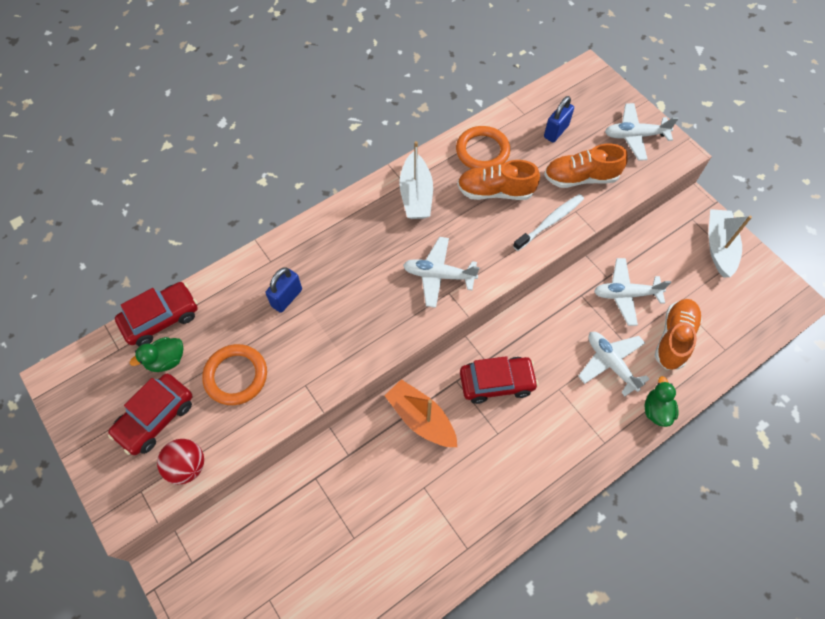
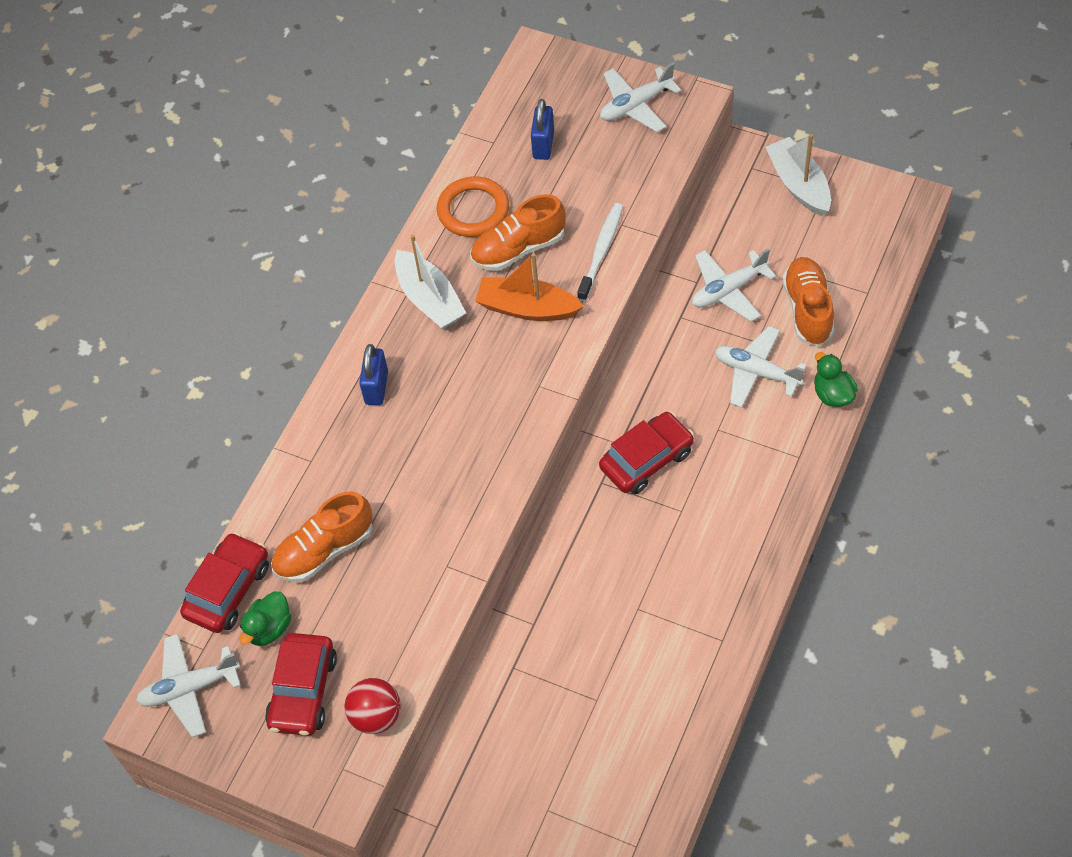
camera: 25 degrees left, 5 degrees down
orange ring [202,344,267,405] -> none
blue padlock [266,267,302,313] -> blue padlock moved to [359,344,388,405]
orange boat [385,379,457,447] -> orange boat moved to [475,253,584,321]
white plane [403,237,480,308] -> white plane moved to [136,634,241,738]
orange shoe [544,144,628,188] -> orange shoe moved to [271,491,373,582]

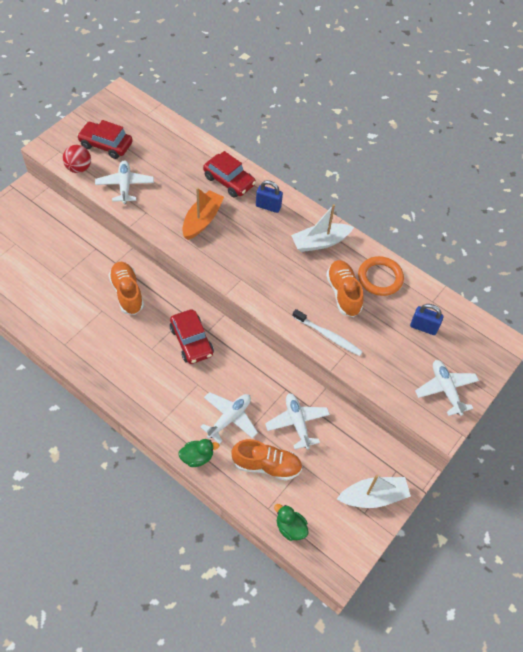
camera: 95 degrees right, 0 degrees up
white plane [136,634,241,738] -> white plane moved to [95,161,154,204]
red car [180,532,269,633] -> red car moved to [203,151,256,198]
green duck [239,591,291,646] -> green duck moved to [274,504,308,541]
orange shoe [271,491,373,582] -> orange shoe moved to [109,262,144,315]
orange boat [475,253,584,321] -> orange boat moved to [182,187,224,240]

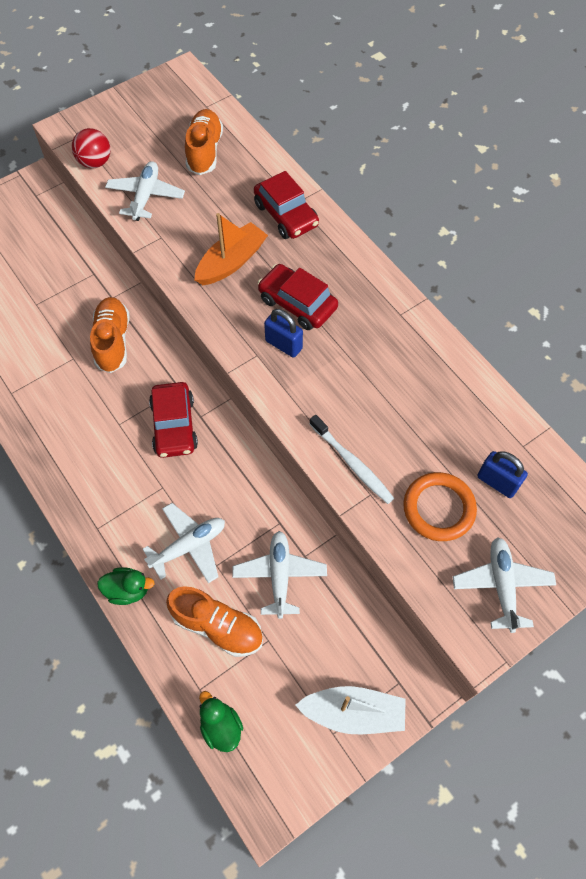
camera: 20 degrees right, 5 degrees up
red car [77,120,133,159] -> red car moved to [258,264,338,330]
blue padlock [256,180,283,213] -> blue padlock moved to [264,309,303,358]
white boat [291,204,354,252] -> none
orange shoe [326,260,364,317] -> orange shoe moved to [185,109,223,175]
orange ring [358,256,404,296] -> orange ring moved to [403,472,477,541]

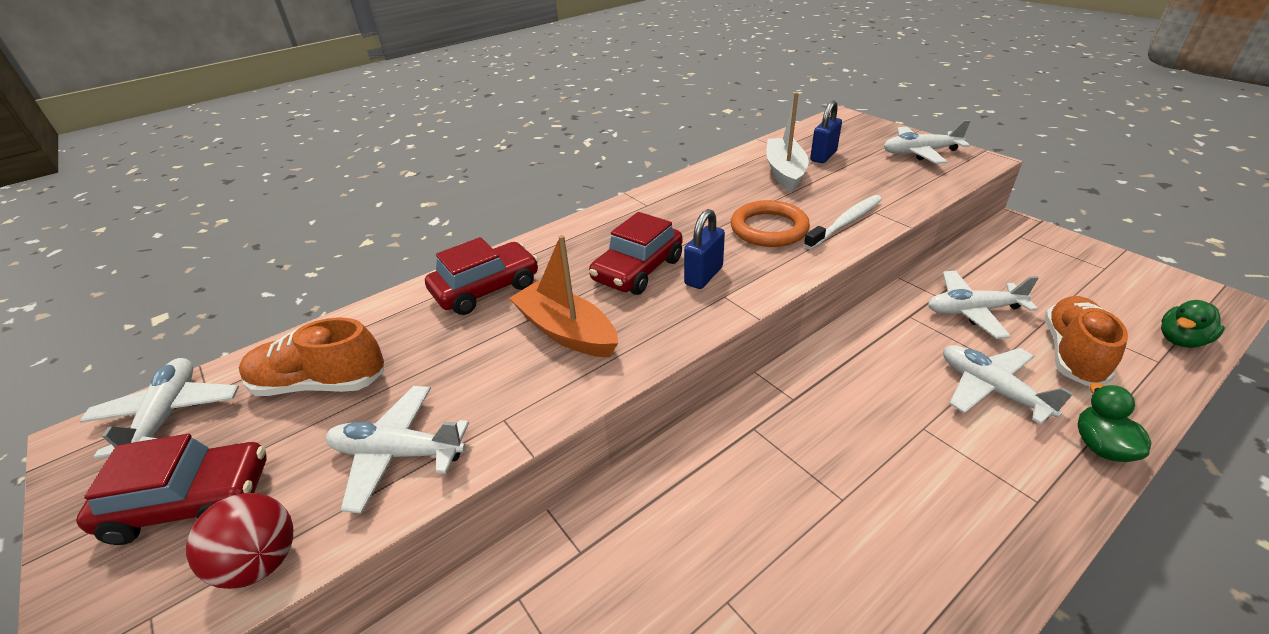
camera: 90 degrees left, 25 degrees down
orange shoe [90,297,130,373] -> none
red car [149,382,198,458] -> red car moved to [76,434,267,545]
white boat [295,686,406,734] -> white boat moved to [766,92,809,192]
orange ring [403,472,477,541] -> orange ring moved to [731,200,810,247]
none -> white plane [80,358,239,459]

